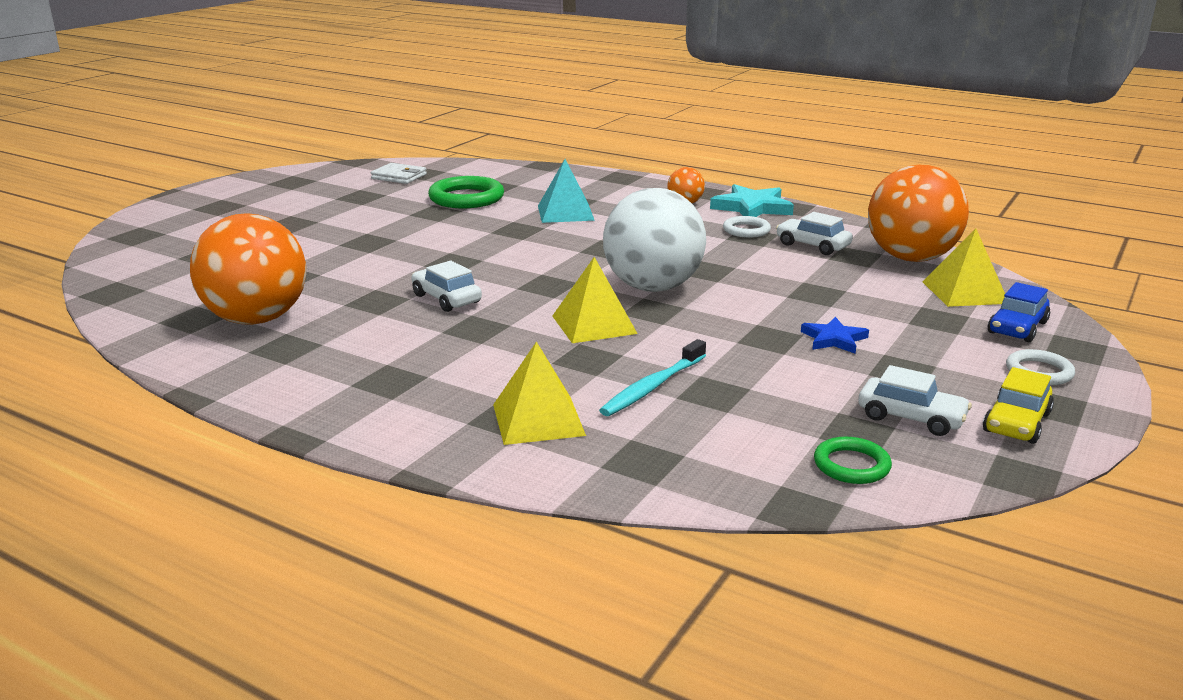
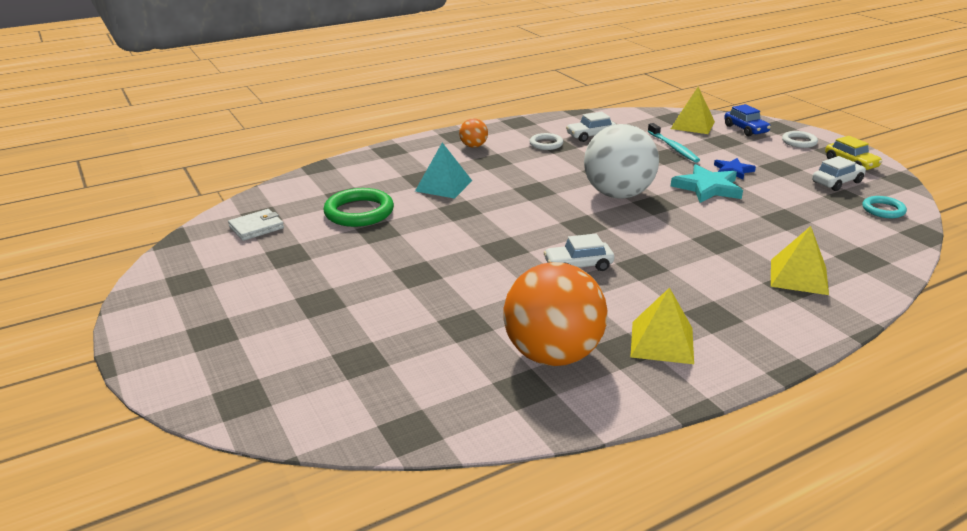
camera: 60 degrees left, 5 degrees up
yellow pyramid [552,257,638,343] -> yellow pyramid moved to [631,287,694,364]
turquoise toothbrush [599,339,706,416] -> turquoise toothbrush moved to [648,123,700,163]
turquoise star [710,184,794,217] -> turquoise star moved to [671,164,743,203]
green ring [814,437,892,484] -> turquoise ring [862,196,907,218]
orange ball [868,165,969,262] -> none

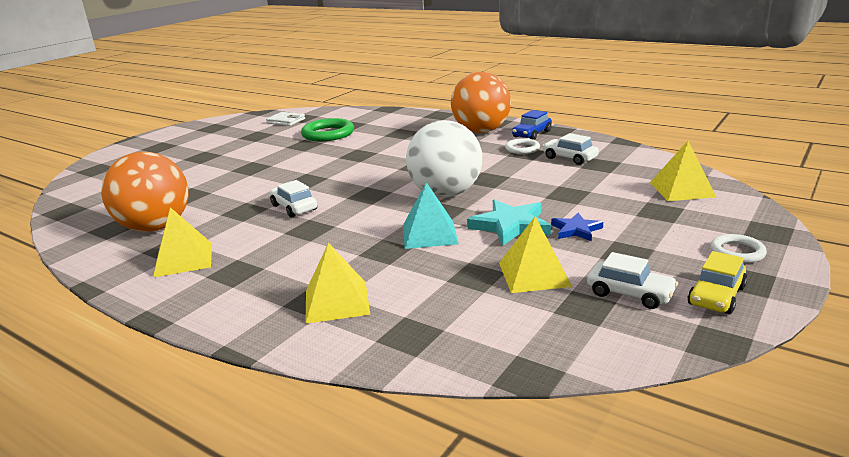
camera: 65 degrees right, 5 degrees down
turquoise pyramid [415,142,472,199] -> turquoise pyramid moved to [403,182,459,249]
orange ball [459,118,488,148] -> orange ball [451,72,511,133], size x2.22
turquoise toothbrush [648,123,700,163] -> none
blue car [724,104,771,136] -> blue car moved to [512,110,552,140]
turquoise ring [862,196,907,218] -> none
none -> yellow pyramid [499,216,572,293]

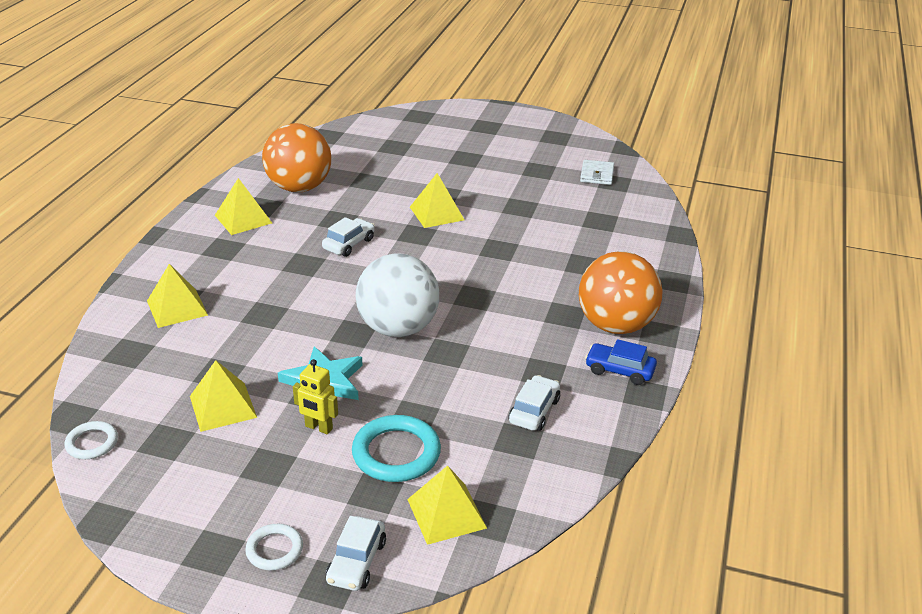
camera: 70 degrees right, 10 degrees up
green ring [301,118,354,141] -> none
turquoise pyramid [403,182,459,249] -> none
white ring [505,138,540,154] -> white ring moved to [65,421,118,459]
blue star [551,213,603,241] -> yellow robot [293,359,338,434]
white car [587,252,678,309] -> white car moved to [326,516,386,591]
yellow car [687,251,747,314] -> none
none -> turquoise ring [352,415,441,482]
none -> yellow pyramid [410,173,464,228]

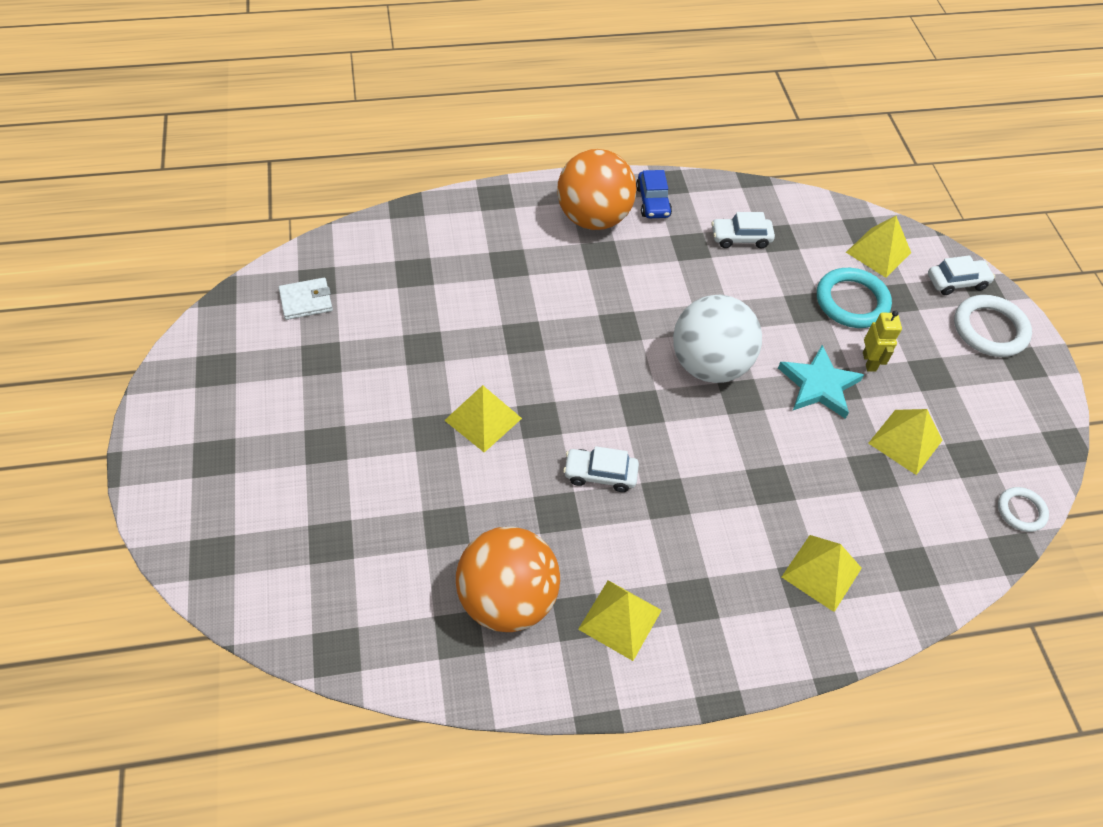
camera: 120 degrees left, 20 degrees up
white ring [245,524,303,571] -> white ring [954,295,1032,357], size x1.73

